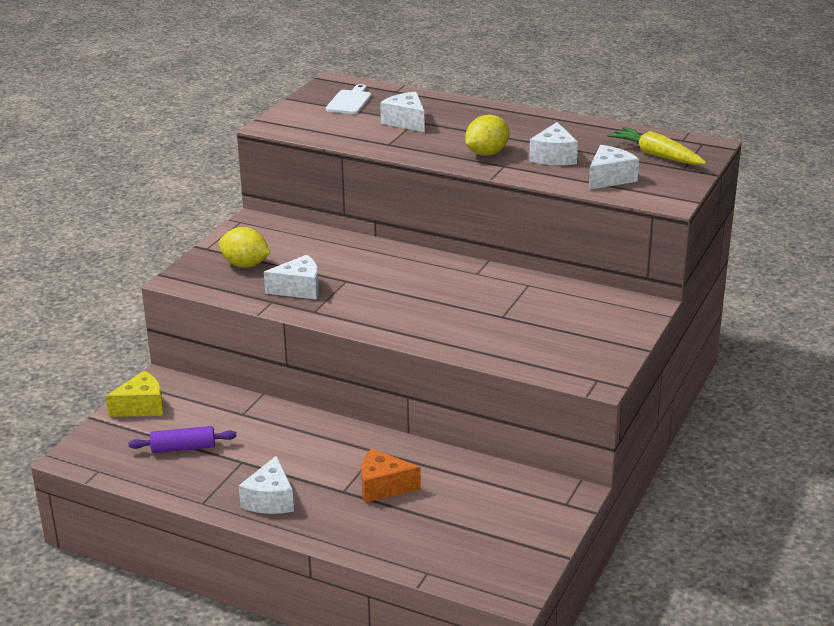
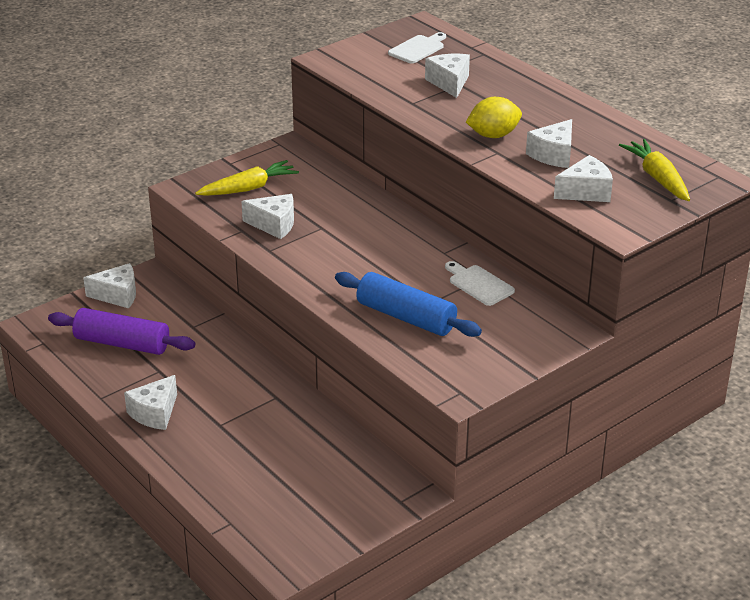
camera: 25 degrees right, 5 degrees up
yellow cheese [106,371,164,417] -> white cheese [83,263,136,308]
purple rolling pin [128,426,236,453] -> purple rolling pin [48,308,195,355], size x1.60
yellow lemon [219,227,270,268] -> yellow carrot [195,160,299,196]
orange cheese [361,448,421,503] -> none
none -> blue rolling pin [335,272,482,337]
none -> white cutting board [445,261,515,306]

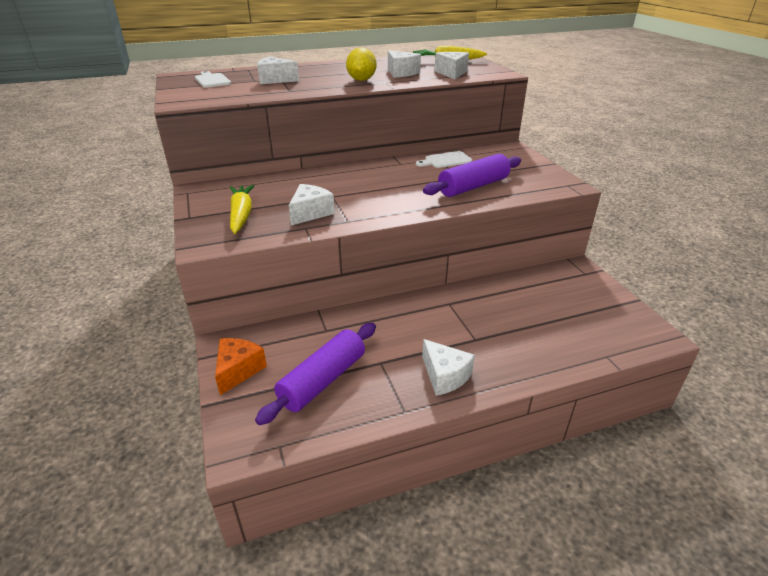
camera: 70 degrees left, 0 degrees up
white cheese [83,263,136,308] -> orange cheese [215,338,267,395]
blue rolling pin [335,272,482,337] -> purple rolling pin [423,154,521,197]

